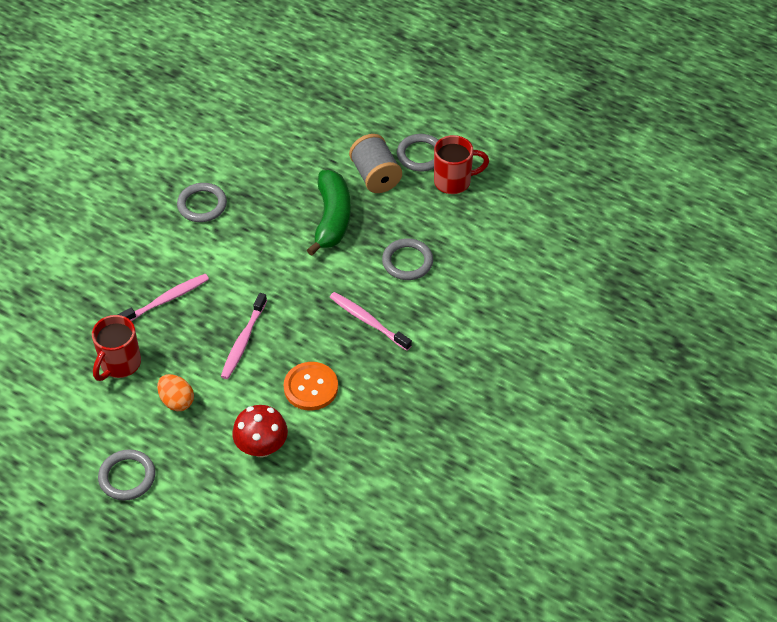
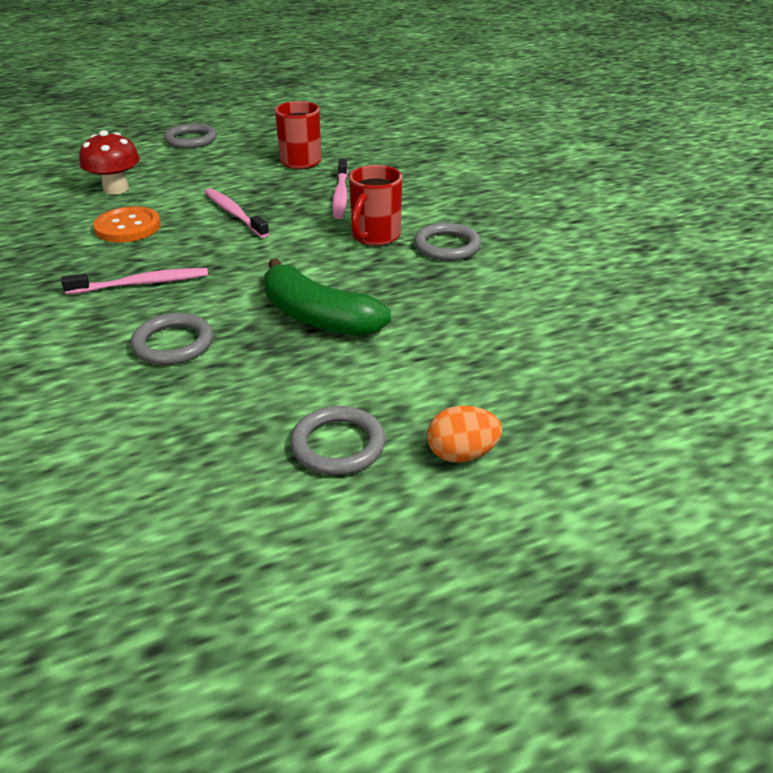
camera: 125 degrees right, 15 degrees down
orange egg [157,374,194,411] -> orange egg moved to [427,406,502,463]
grey spool [349,134,402,193] -> none
red mug [434,135,489,194] -> red mug moved to [349,165,403,246]

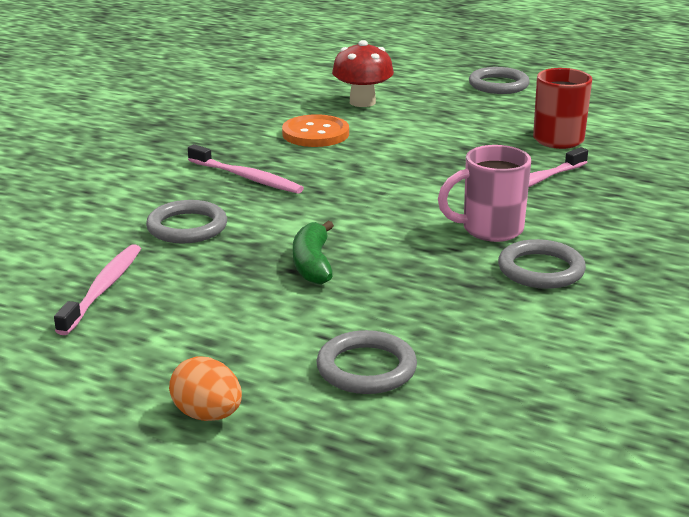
camera: 50 degrees right, 10 degrees down
pink toothbrush [205,188,270,238] -> pink toothbrush moved to [54,244,141,335]
green banana [264,258,391,336] -> green banana [293,221,334,285], size x0.63
grey ring [290,406,386,475] -> grey ring moved to [316,330,417,394]
red mug [349,165,403,246] -> pink mug [438,145,531,242]

